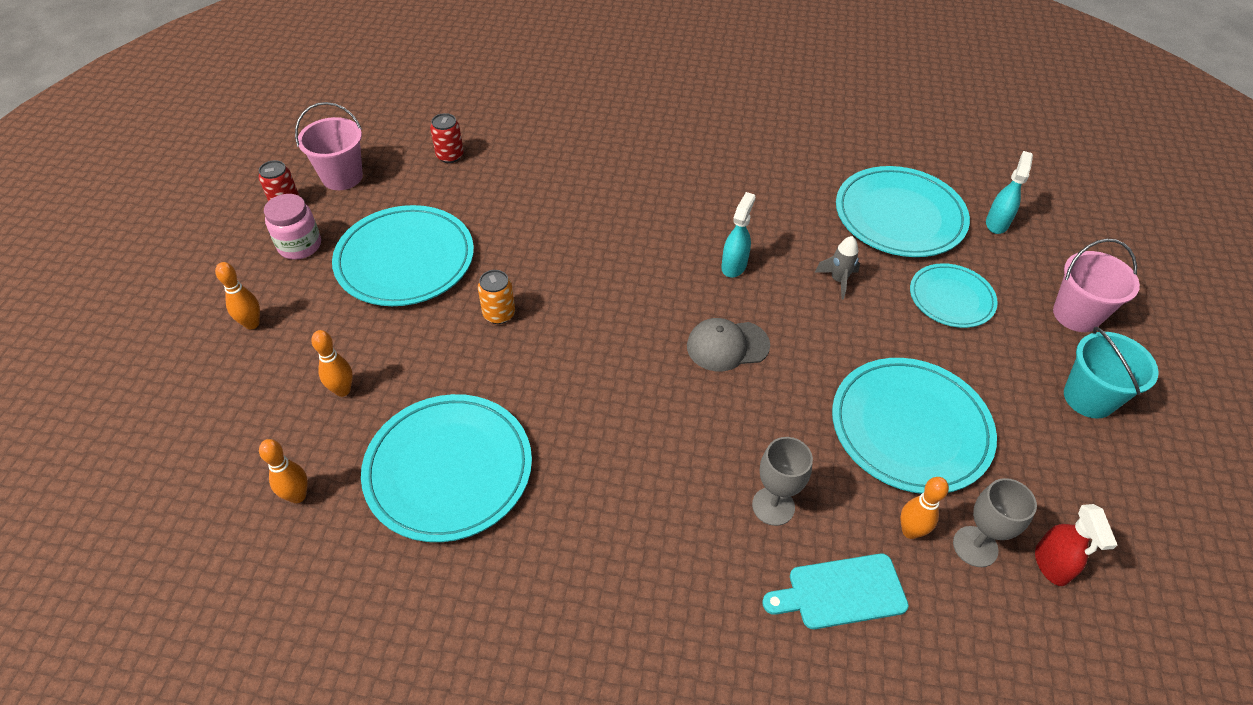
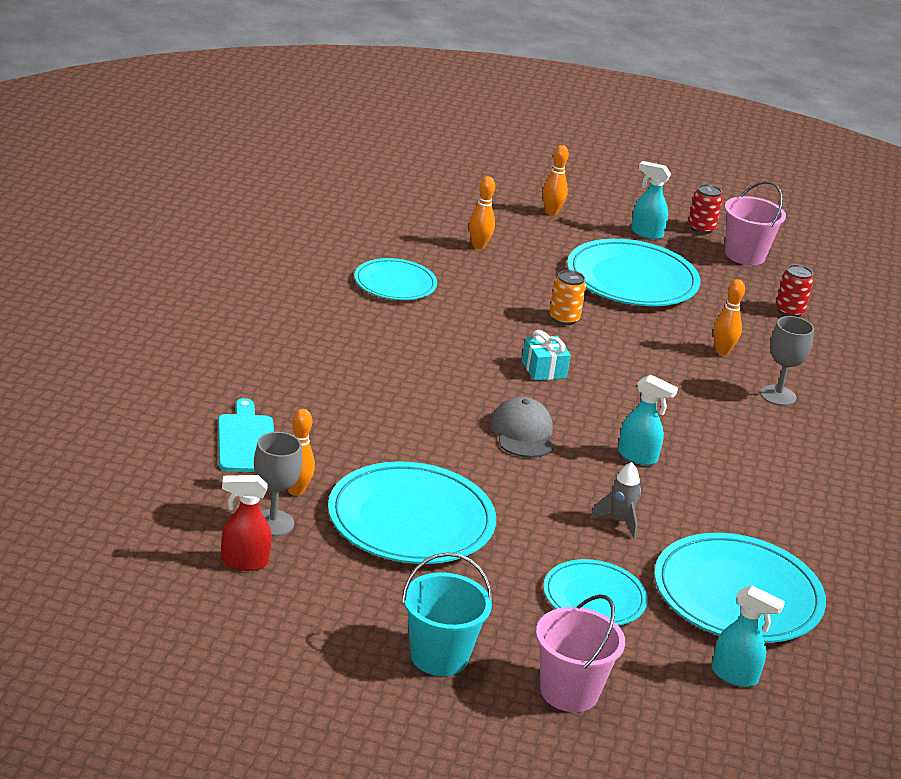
camera: 90 degrees right, 20 degrees down
orange bowling pin [259,439,308,503] -> orange bowling pin moved to [713,279,745,355]
pink jar [264,194,321,259] -> turquoise spray bottle [631,161,671,240]
turquoise plate [361,394,532,542] -> turquoise plate [354,258,437,300], size x0.60
grey goblet [752,437,813,526] -> grey goblet moved to [760,316,814,406]
none -> turquoise gift [522,330,571,380]

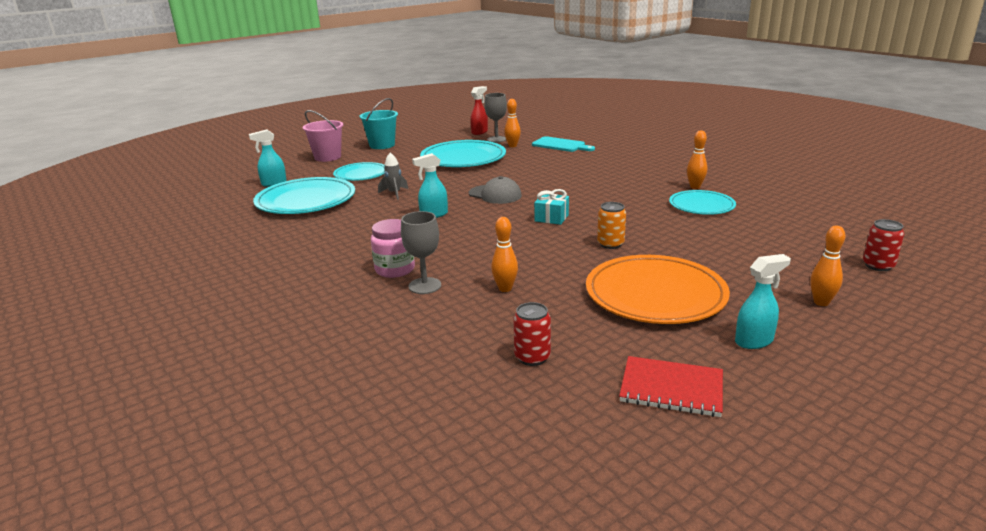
camera: 135 degrees right, 5 degrees down
orange bowling pin [469,176,495,249] -> orange bowling pin moved to [687,130,707,189]
turquoise plate [567,239,701,306] -> orange plate [586,255,730,324]
red can [688,184,723,234] -> red can moved to [863,219,904,271]
pink bucket [725,181,786,265] -> red notebook [619,356,723,417]
none -> pink jar [371,219,415,278]

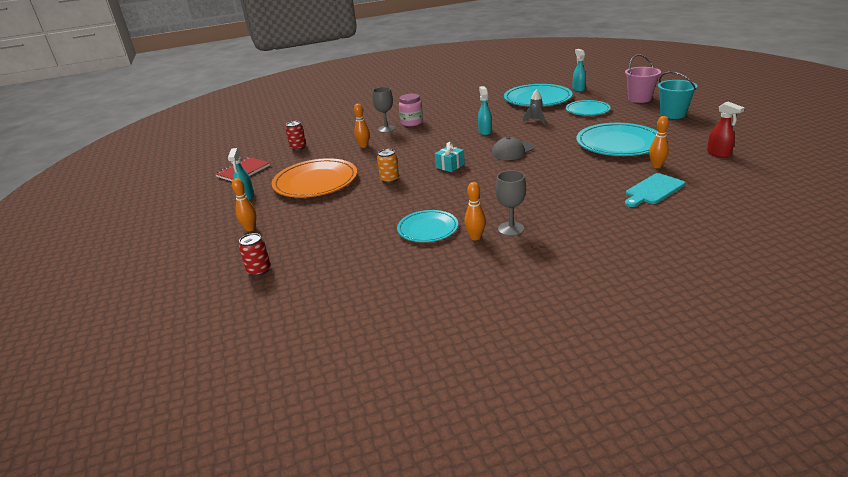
camera: 110 degrees right, 5 degrees up
grey goblet [484,93,507,143] -> grey goblet moved to [496,170,526,236]

